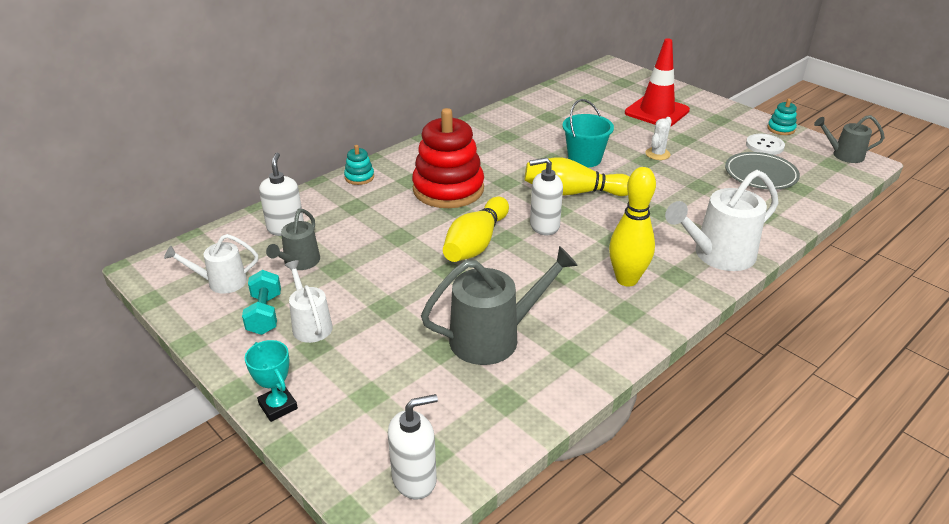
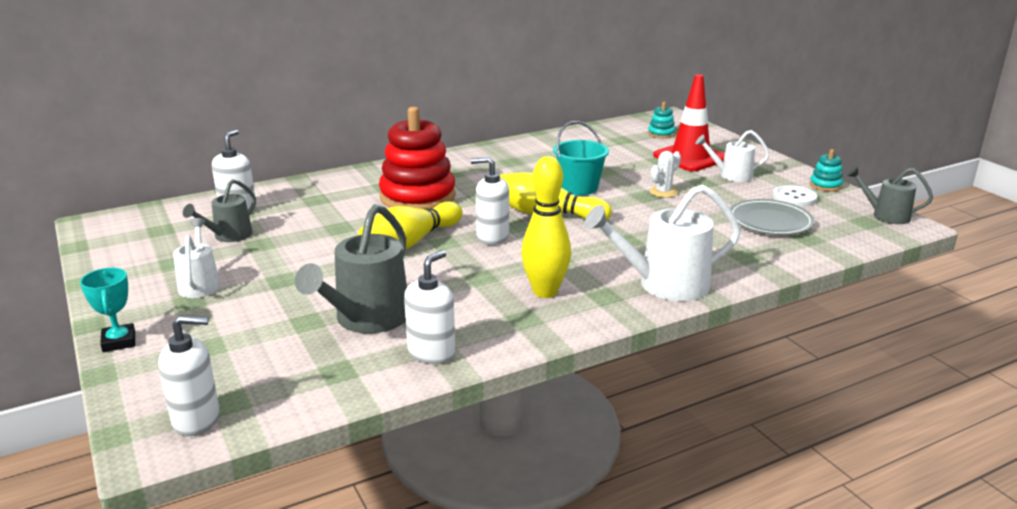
camera: 15 degrees right, 10 degrees down
white watering can [164,234,258,294] -> white watering can moved to [695,130,770,182]
turquoise dumbbell [242,270,281,335] -> none
turquoise stacking toy [344,145,374,185] -> turquoise stacking toy moved to [648,102,676,138]
grey watering can [421,246,578,365] -> grey watering can turned 120 degrees clockwise [295,204,407,334]
none -> white soap dispenser [404,250,455,364]

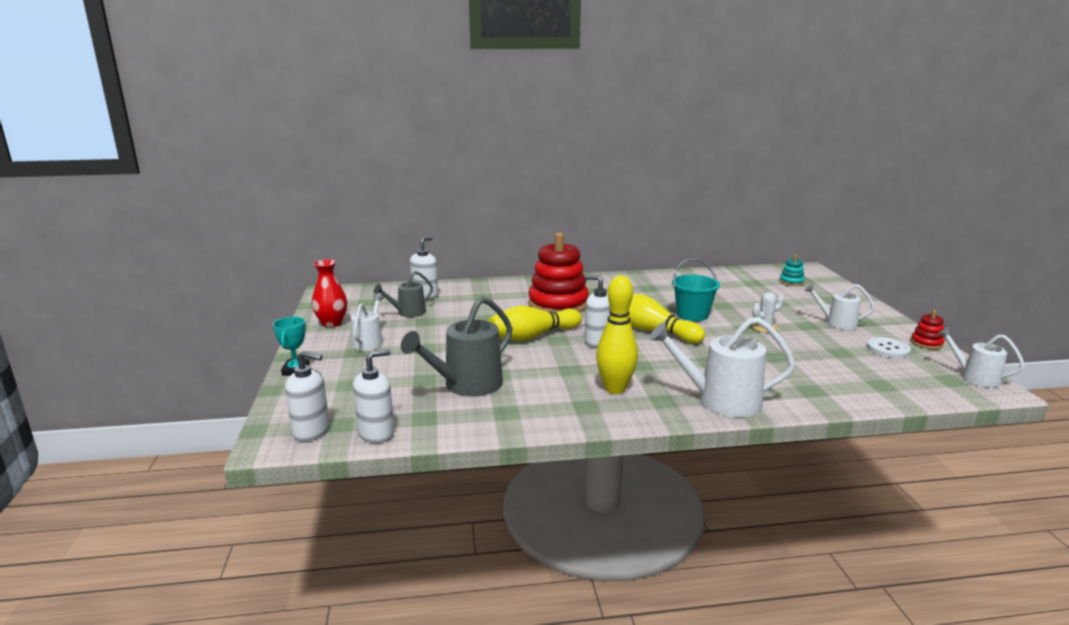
camera: 20 degrees right, 5 degrees down
white soap dispenser [404,250,455,364] -> white soap dispenser moved to [353,349,394,443]
red traffic cone [653,74,725,171] -> none
grey plate [730,199,815,235] -> none
turquoise stacking toy [810,149,843,191] -> red stacking toy [911,310,945,349]
grey watering can [847,166,933,224] -> white watering can [937,327,1025,388]
none -> red vase [312,259,347,327]

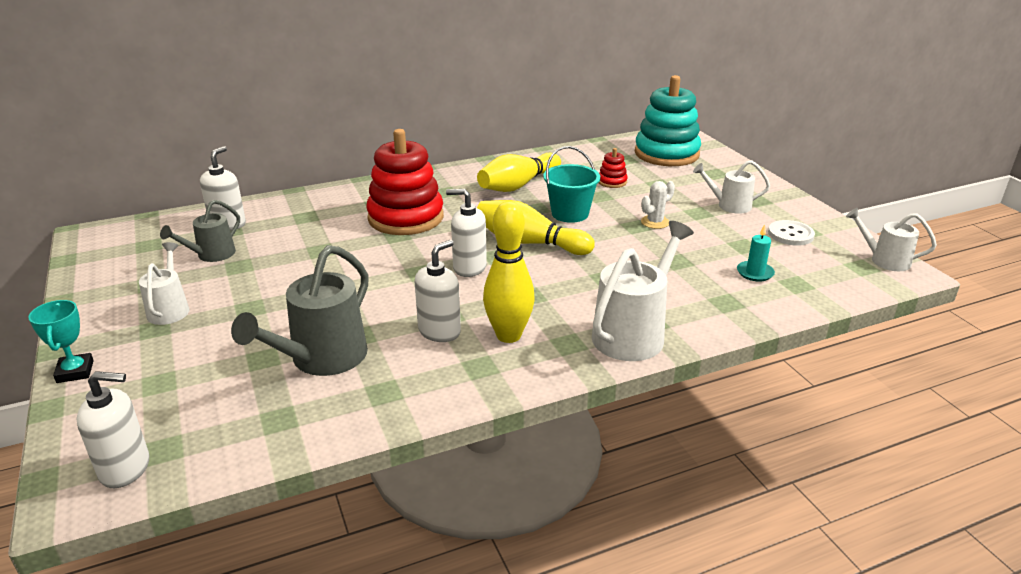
camera: 15 degrees left, 10 degrees up
red vase [312,259,347,327] -> none
white soap dispenser [353,349,394,443] -> white soap dispenser moved to [415,240,461,342]
yellow bowling pin [488,306,582,341] -> yellow bowling pin moved to [477,153,561,192]
white watering can [649,317,795,417] -> white watering can turned 135 degrees clockwise [592,221,694,361]
turquoise stacking toy [779,254,805,286] -> turquoise stacking toy [635,75,701,166], size x2.36
red stacking toy [911,310,945,349] -> red stacking toy moved to [599,148,628,188]
none -> turquoise candle [737,224,775,282]

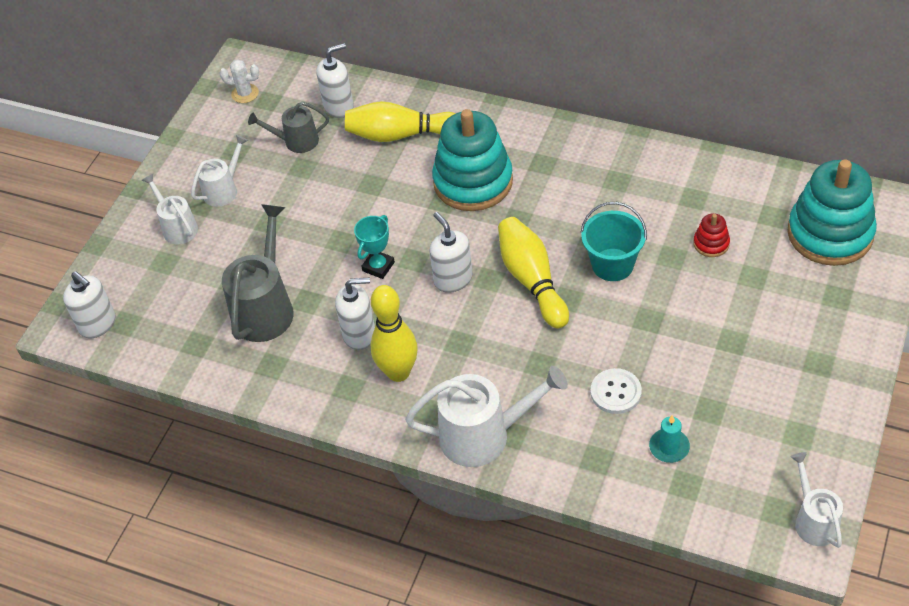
camera: 50 degrees right, 20 degrees up
turquoise trophy [28,300,94,383] -> turquoise trophy moved to [354,215,395,279]
grey watering can [231,245,369,376] -> grey watering can turned 120 degrees clockwise [222,204,294,342]
red stacking toy [367,129,444,235] -> turquoise stacking toy [432,109,513,211]
yellow bowling pin [477,153,561,192] -> yellow bowling pin moved to [345,101,456,142]
white cactus [641,181,675,229] -> white cactus moved to [220,60,259,103]
white watering can [693,160,770,214] -> white watering can moved to [142,174,198,244]
white button [768,220,815,246] -> white button moved to [591,368,642,414]

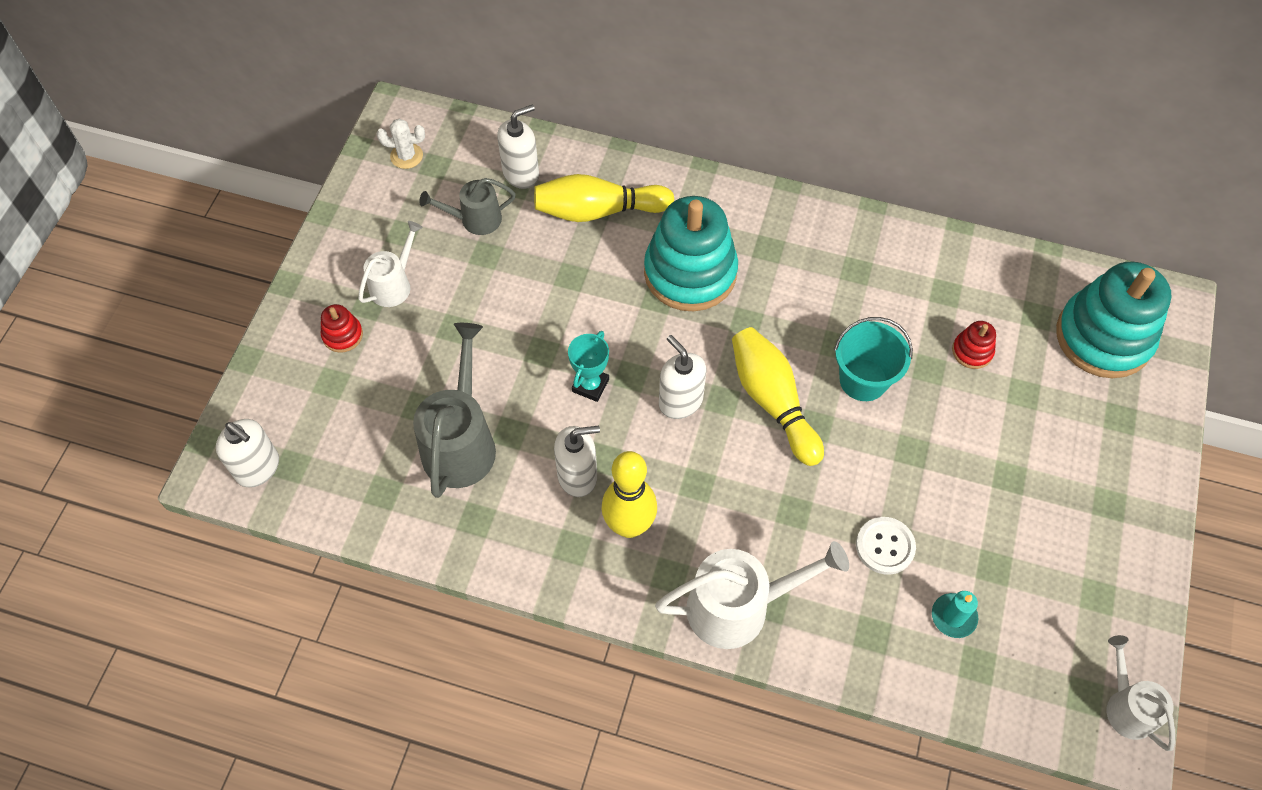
camera: 10 degrees left, 10 degrees up
white watering can [142,174,198,244] -> red stacking toy [321,304,363,353]

